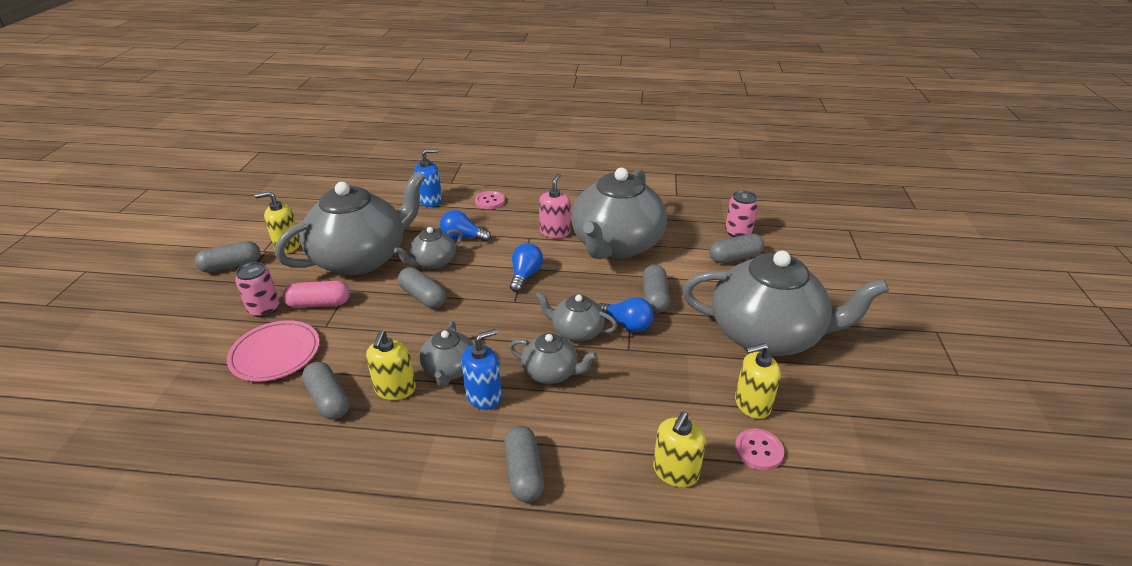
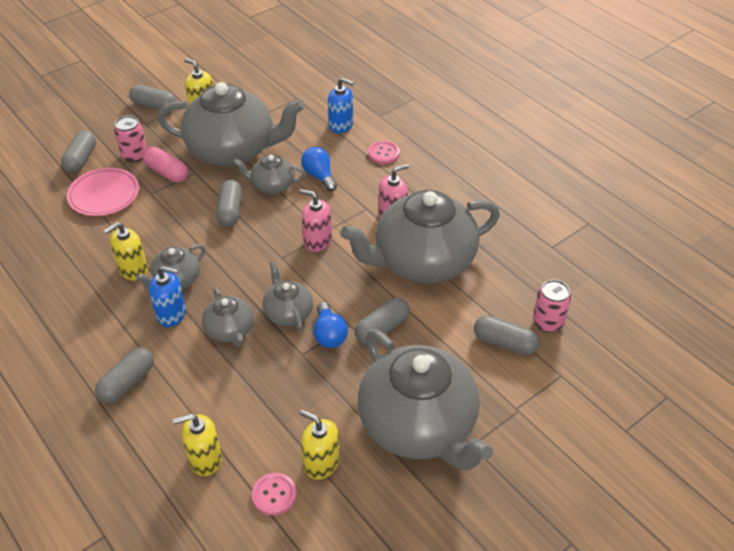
camera: 45 degrees right, 10 degrees up
grey capsule [302,362,350,420] -> grey capsule moved to [61,130,96,173]
blue light bulb [510,243,543,292] -> pink soap dispenser [299,189,332,252]

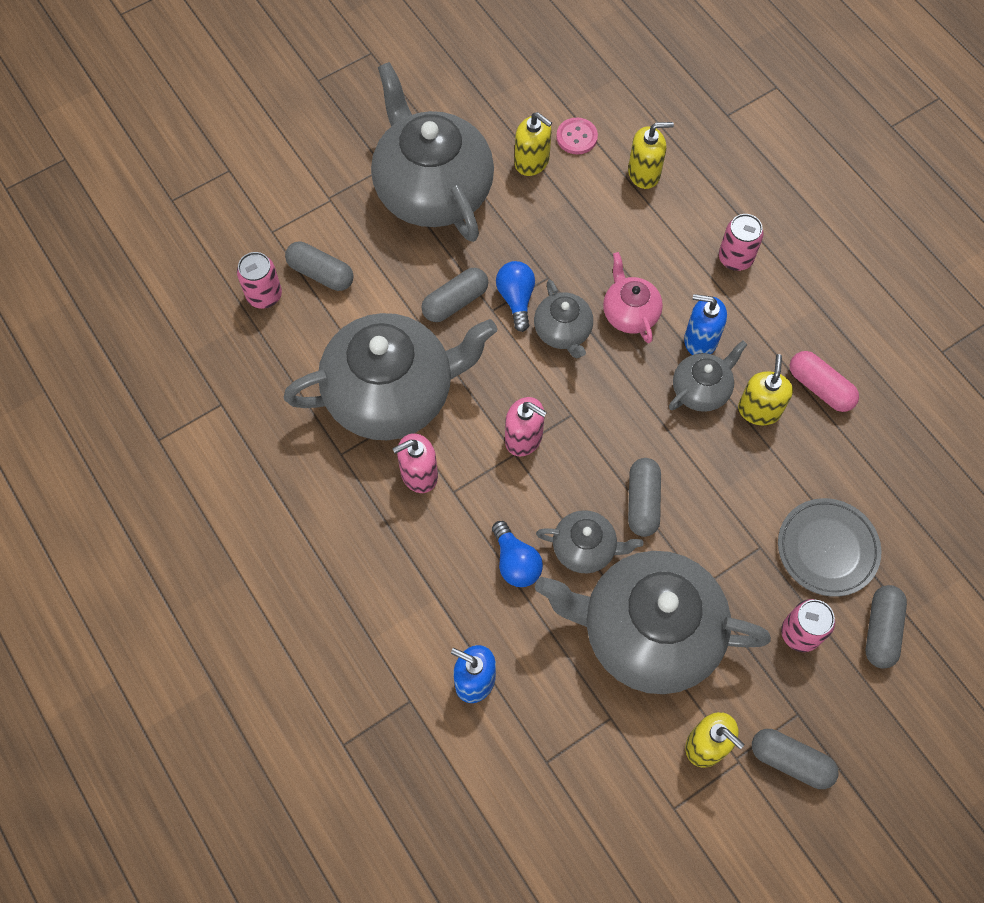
camera: 175 degrees left, 20 degrees up
pink plate [67,168,139,216] -> grey plate [778,498,881,597]
grey capsule [95,347,154,403] -> pink can [719,214,764,271]
yellow soap dispenser [104,222,148,280] -> yellow soap dispenser turned 45 degrees counterclockwise [738,354,793,425]
pink capsule [143,147,188,183] -> pink capsule moved to [790,351,859,412]
grey teapot [202,288,253,347] -> pink teapot [603,252,663,343]
pink button [368,141,400,164] -> none

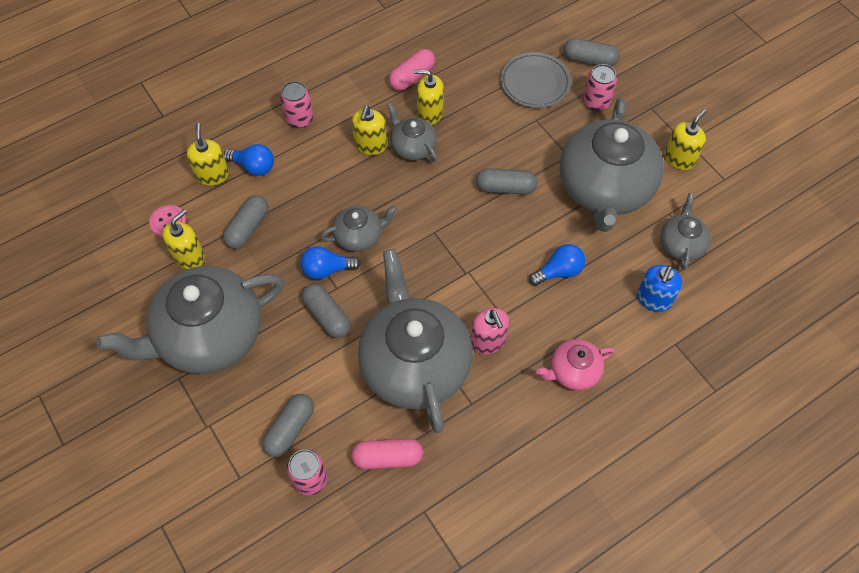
camera: 90 degrees left, 5 degrees down
pink soap dispenser [505,397,547,456] -> none
grey teapot [536,510,644,573] -> grey teapot moved to [660,193,711,270]
pink teapot [603,252,663,343] -> pink teapot moved to [536,339,615,390]
blue soap dispenser [684,294,727,355] -> yellow soap dispenser [352,105,387,155]
grey capsule [752,729,838,789] -> grey capsule moved to [223,195,268,249]
none -> blue light bulb [223,144,274,176]
none -> pink capsule [351,438,423,469]

